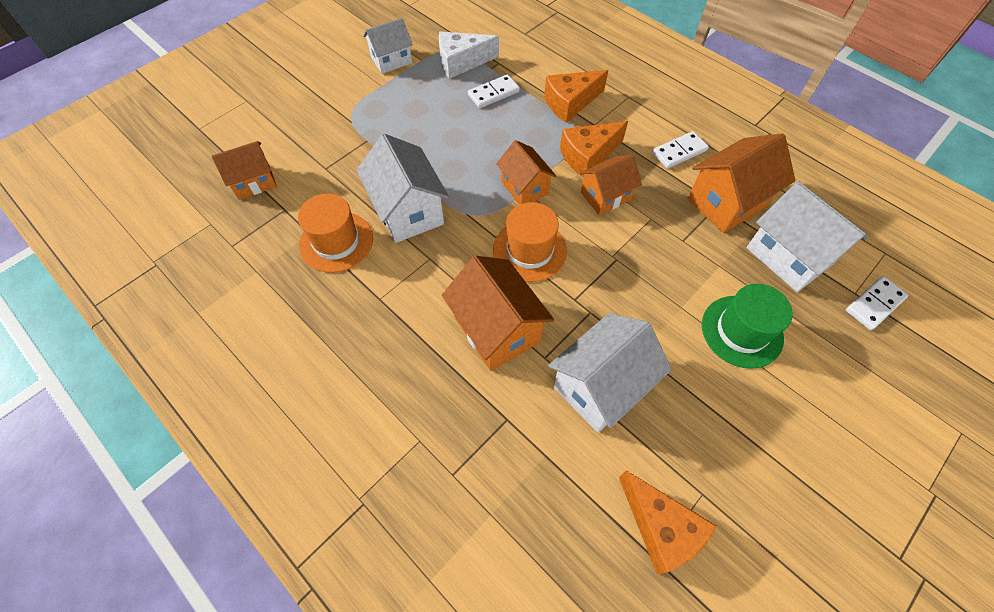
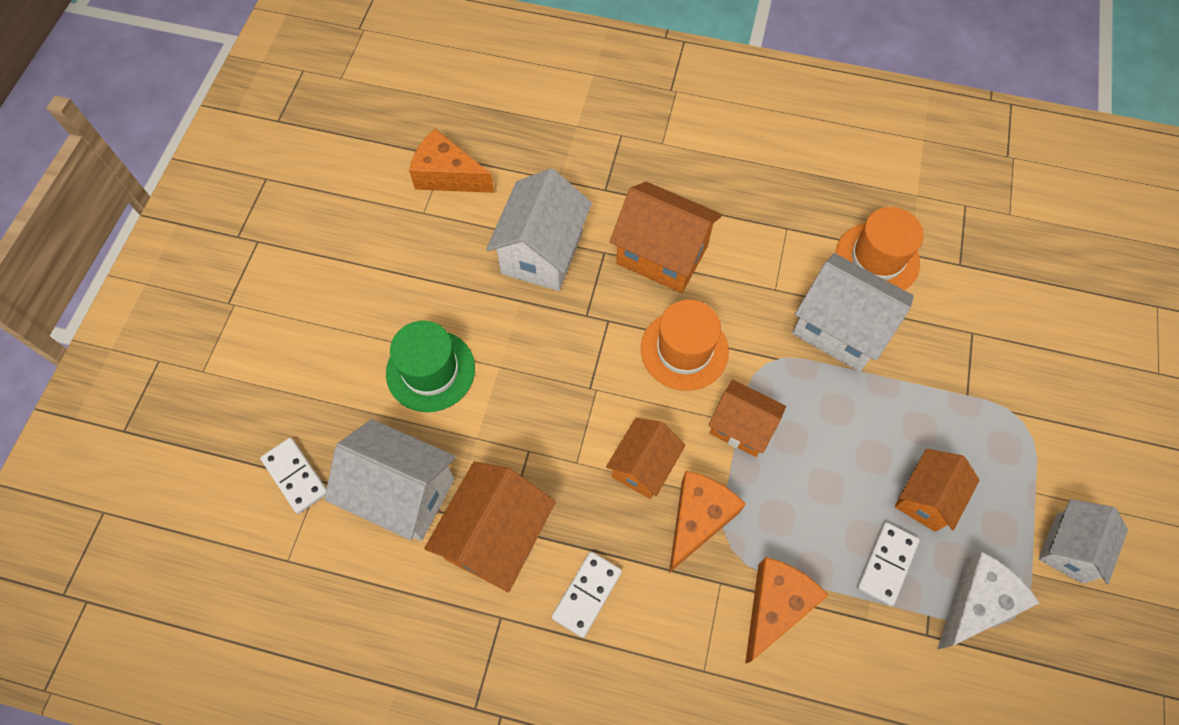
camera: 150 degrees right, 5 degrees up
orange house [212,141,277,200] -> orange house moved to [895,449,980,532]
white domino [846,276,909,330] -> white domino turned 60 degrees counterclockwise [260,438,327,514]

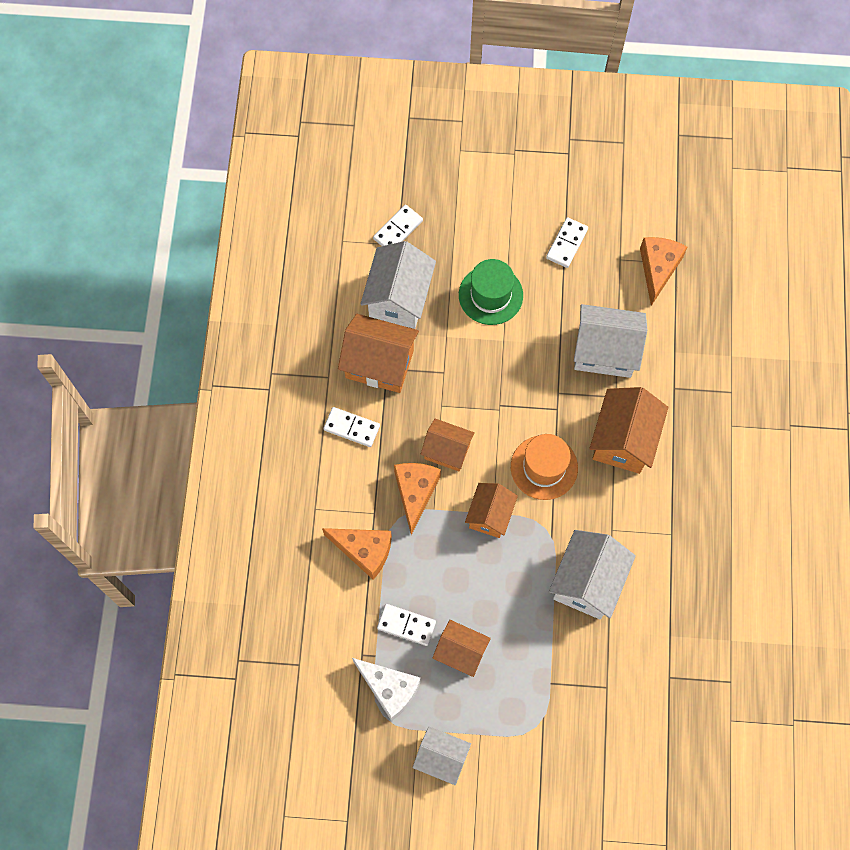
camera: 80 degrees right, 5 degrees up
orange cheese [669,471,746,573] -> orange cheese turned 105 degrees counterclockwise [394,463,441,535]
orange hat [836,207,924,290] -> none
none -> white domino [546,217,588,268]

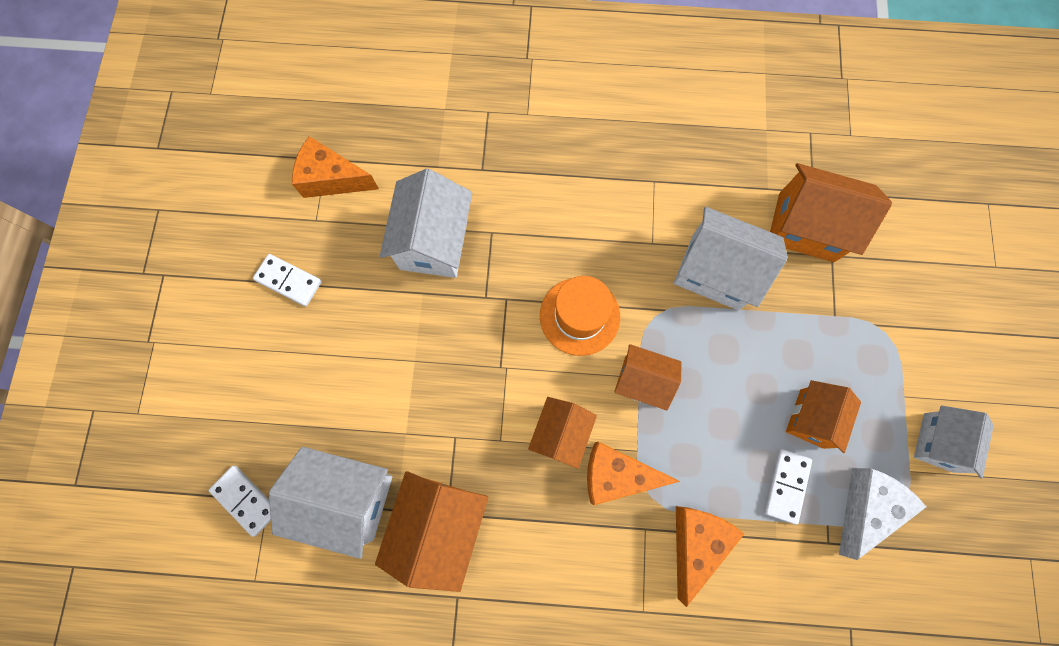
camera: 90 degrees left, 5 degrees up
white domino [323,407,380,447] -> none
green hat [459,259,523,325] -> none
orange house [589,387,668,474] -> orange house moved to [770,163,892,262]

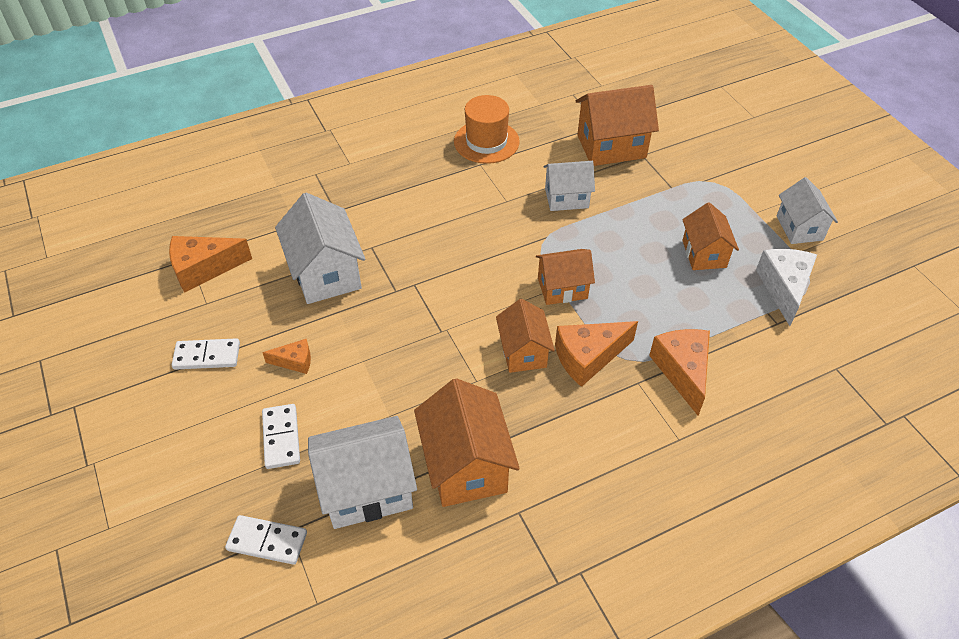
camera: 30 degrees left, 25 degrees down
orange hat [540,276,620,356] -> orange hat moved to [454,95,520,164]
white house [674,207,788,310] -> white house [544,161,595,211], size x0.64
white domino [763,449,812,525] -> white domino moved to [262,404,300,469]
none -> orange cheese [262,339,311,374]

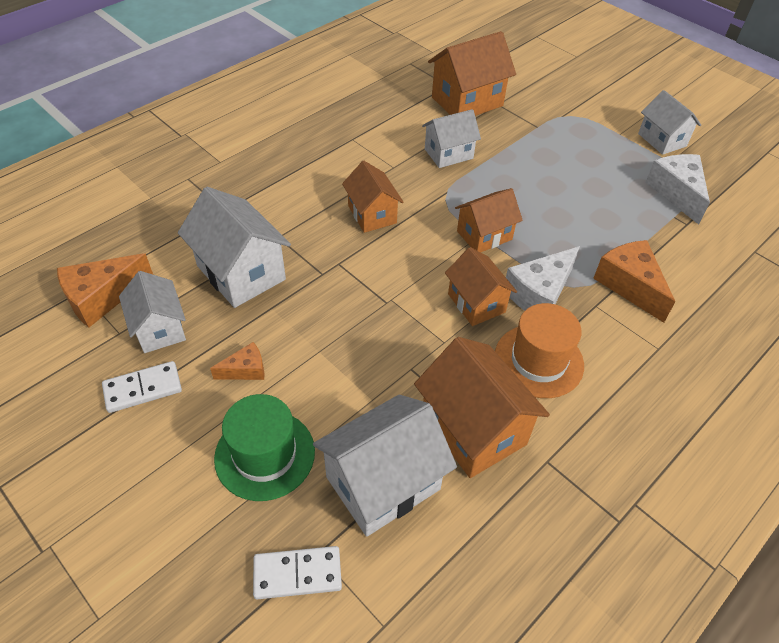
camera: 20 degrees left, 0 degrees up
white domino [262,404,300,469] -> green hat [214,394,315,501]
orange hat [454,95,520,164] -> orange hat moved to [495,303,584,398]
orange cheese [555,321,638,387] -> white cheese [506,246,580,311]
orange house [682,202,739,270] -> orange house moved to [342,161,403,233]
none -> white house [119,271,186,353]

